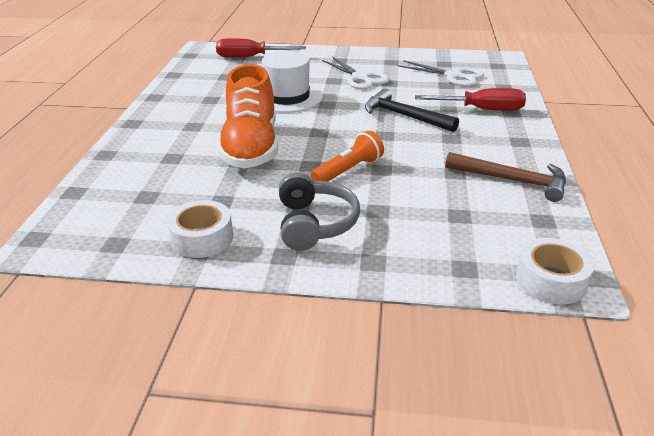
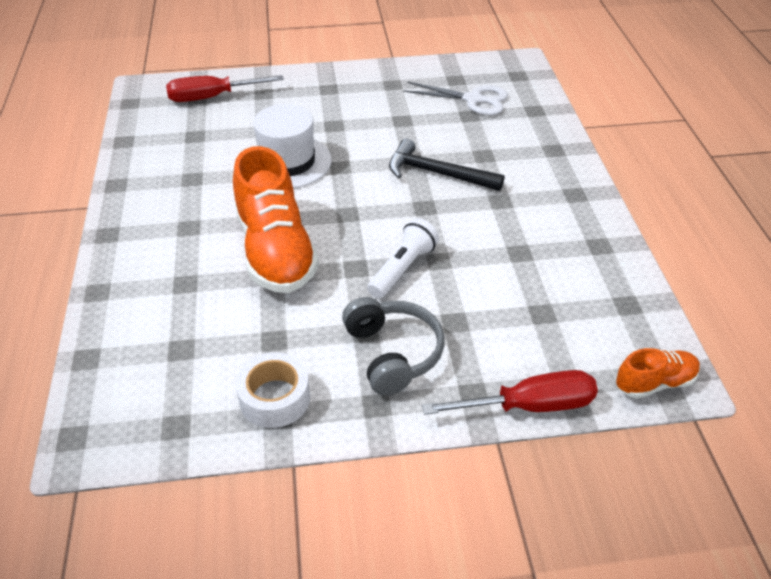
camera: 15 degrees left, 10 degrees up
orange flashlight [311,131,384,182] -> white flashlight [367,218,439,299]
white scissors [322,57,389,89] -> none
red screwdriver [415,88,526,111] -> red screwdriver moved to [422,370,598,415]
brown hammer [445,152,566,202] -> none
white tape [516,238,594,305] -> orange shoe [616,348,700,399]

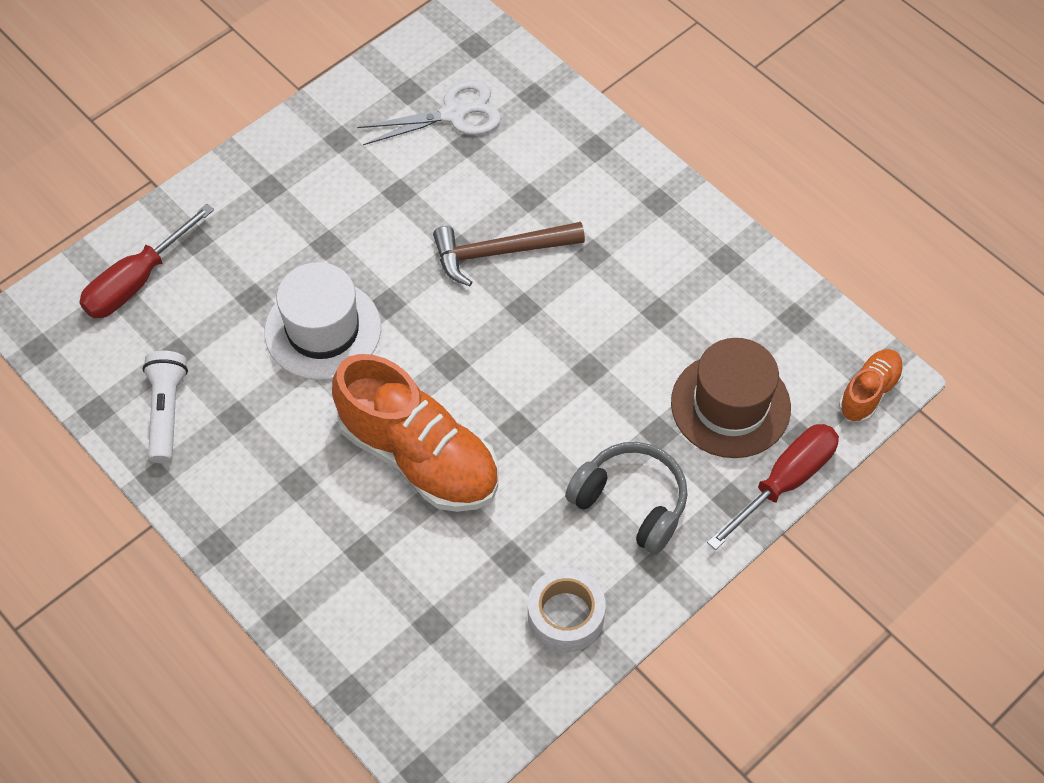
camera: 35 degrees left, 15 degrees up
white flashlight [367,218,439,299] -> white flashlight moved to [142,351,188,463]
black hammer [389,138,505,191] -> brown hammer [433,222,585,286]
none -> brown hat [671,338,791,458]

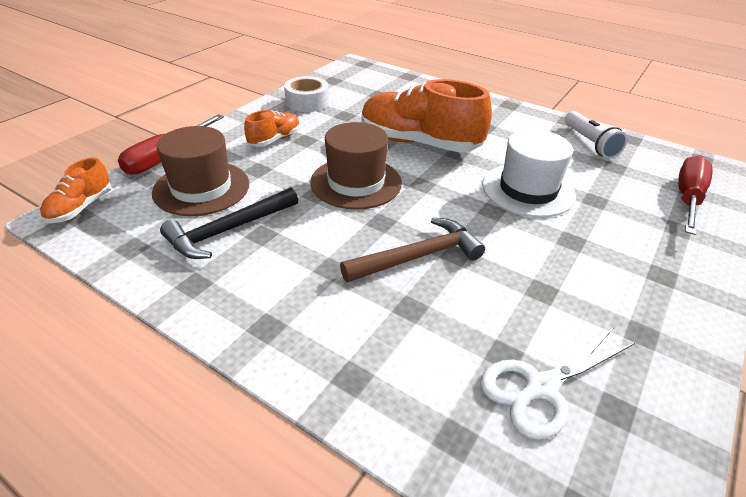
camera: 165 degrees right, 20 degrees down
grey headphones [565,442,688,555] -> orange shoe [244,110,300,147]
none -> black hammer [160,188,298,259]
none -> brown hat [310,122,402,210]

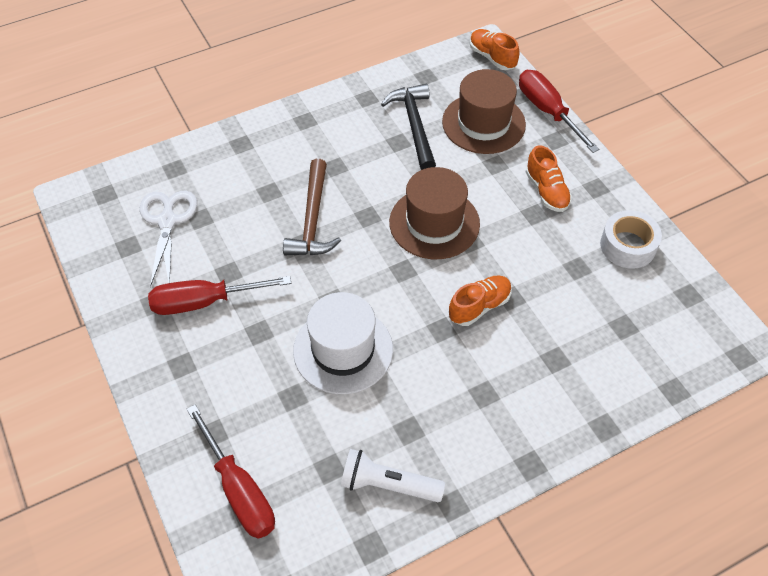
camera: 120 degrees right, 15 degrees up
orange shoe [361,79,492,152] -> orange shoe [449,275,512,326], size x0.50
none -> red screwdriver [148,276,291,315]

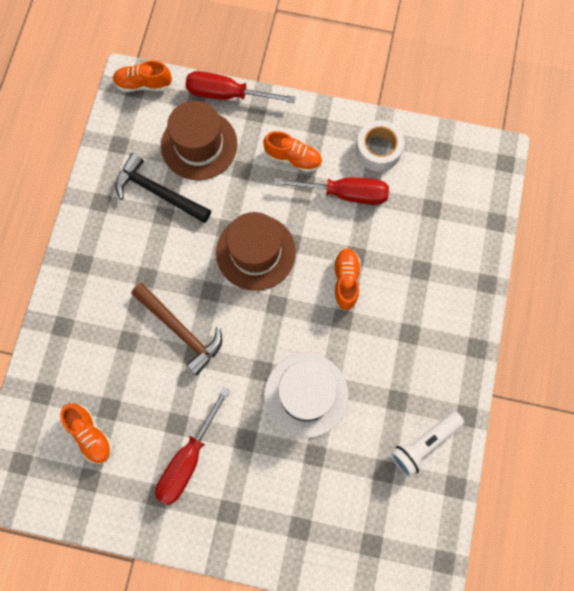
camera: 50 degrees left, 20 degrees up
white scissors [140,191,197,287] -> orange shoe [60,403,112,464]
red screwdriver [186,404,275,539] -> red screwdriver moved to [274,177,389,205]

